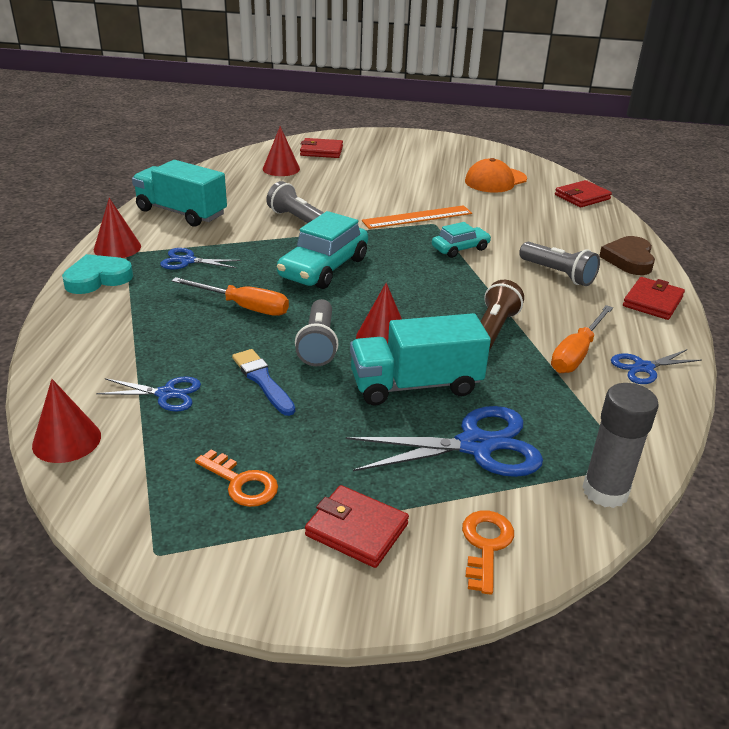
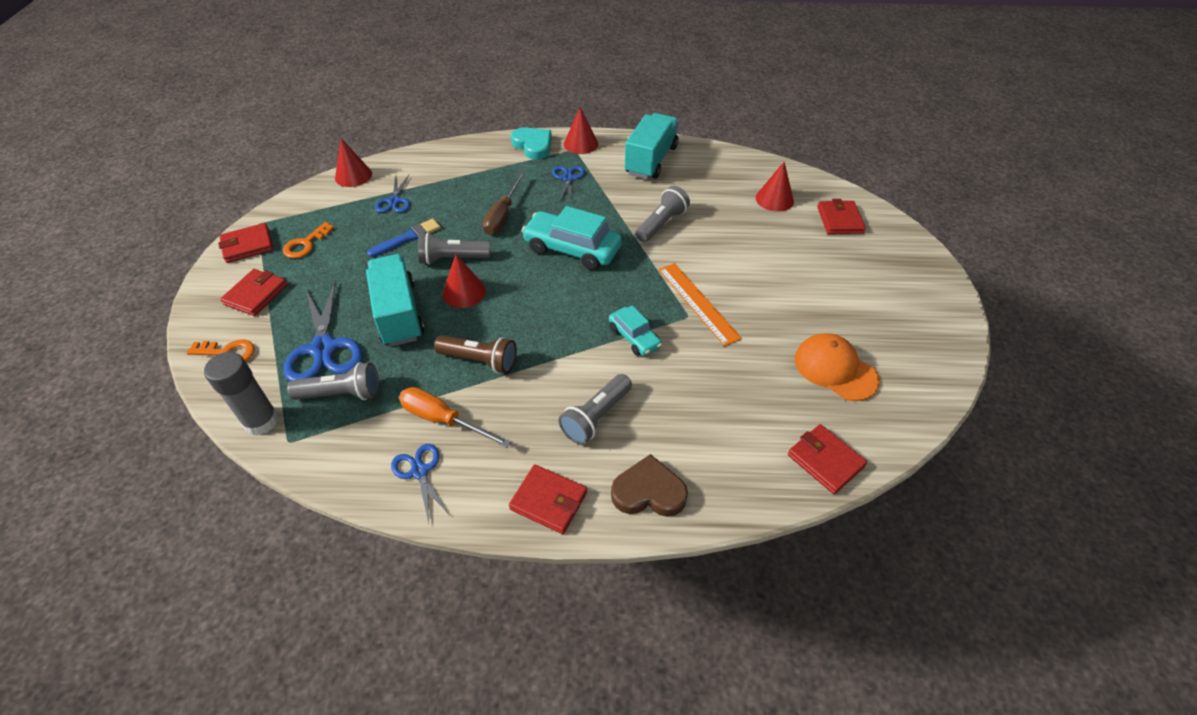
camera: 85 degrees right, 15 degrees up
orange screwdriver [172,277,289,316] -> brown screwdriver [482,172,525,235]
none -> red wallet [218,223,273,263]
none -> grey flashlight [287,362,379,400]

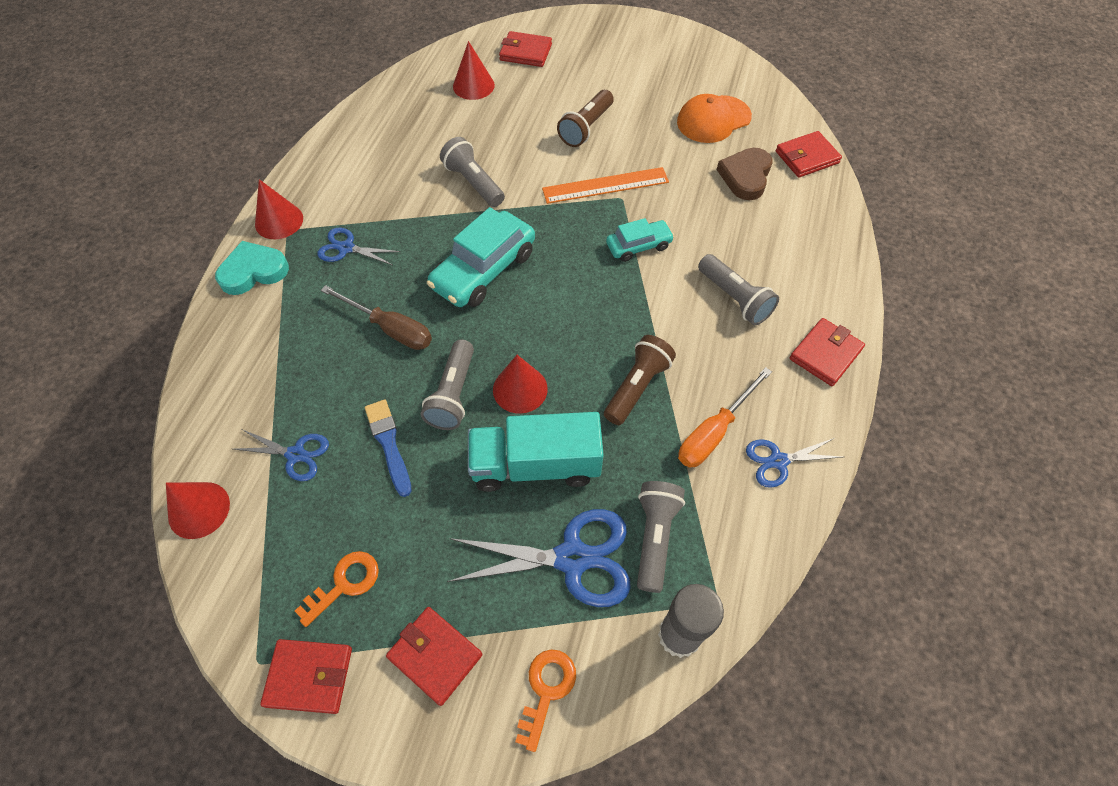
camera: 75 degrees left, 10 degrees up
red wallet [218,223,273,263] -> red wallet turned 75 degrees counterclockwise [260,639,352,714]
orange key [283,222,334,258] -> orange key turned 90 degrees counterclockwise [295,551,379,627]
brown heart [611,454,688,517] -> brown heart moved to [717,148,773,200]
turquoise truck [625,113,679,179] -> none
none -> brown flashlight [557,90,614,147]

